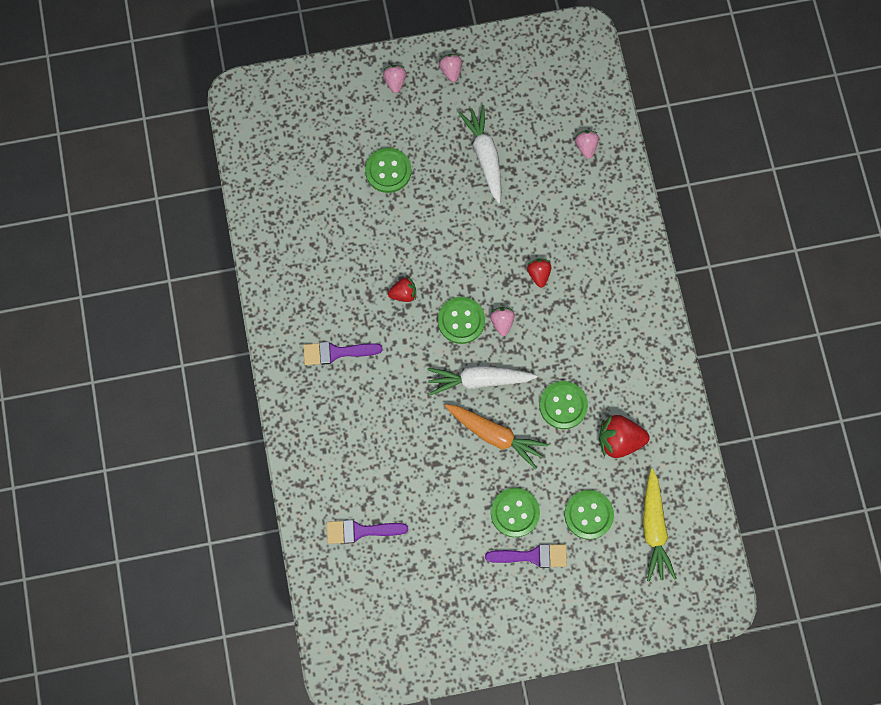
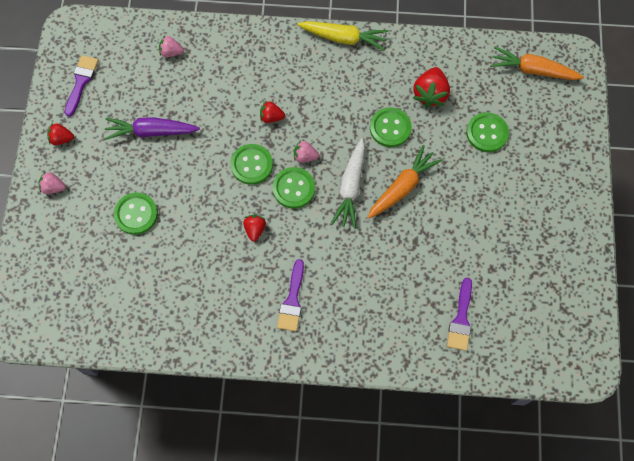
camera: 75 degrees left, 5 degrees down
pink strawberry [439,54,462,82] -> red strawberry [47,123,74,145]
white carrot [458,105,501,204] -> purple carrot [104,117,200,140]
purple brush [485,544,567,568] -> purple brush moved to [65,55,99,117]
green button [491,488,540,537] -> green button moved to [230,144,273,185]
yellow carrot [643,468,677,582] -> yellow carrot moved to [297,21,389,50]
none -> orange carrot [490,47,584,80]

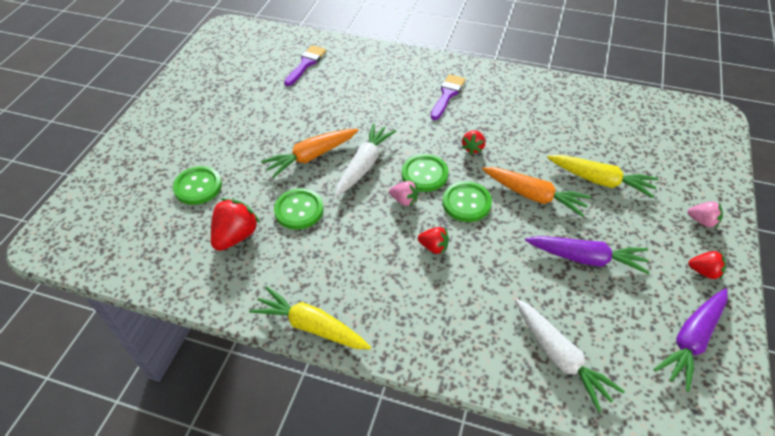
camera: 165 degrees left, 20 degrees down
purple brush [65,55,99,117] -> purple carrot [654,288,727,392]
green button [114,193,158,235] -> yellow carrot [547,155,658,198]
pink strawberry [159,36,184,57] -> white carrot [515,299,625,412]
orange carrot [490,47,584,80] -> orange carrot moved to [482,167,592,217]

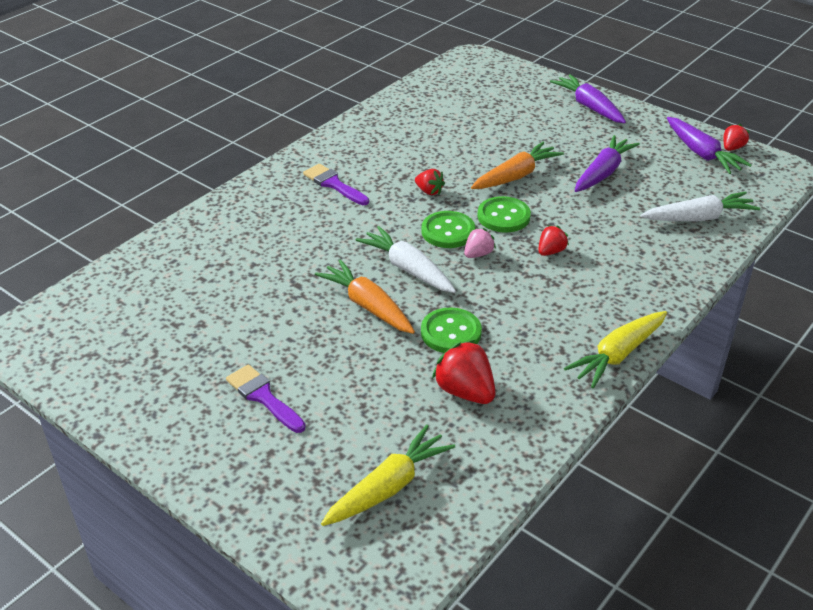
camera: 70 degrees left, 10 degrees down
green button [173,166,222,205] -> none
orange carrot [261,129,358,178] -> orange carrot turned 150 degrees clockwise [315,259,415,334]
purple brush [284,45,327,86] -> purple brush moved to [226,364,306,433]
yellow carrot [547,155,658,198] -> yellow carrot moved to [321,425,455,526]
pink strawberry [688,201,723,228] -> purple carrot [550,74,626,123]
red strawberry [688,251,726,279] -> red strawberry moved to [723,124,750,151]

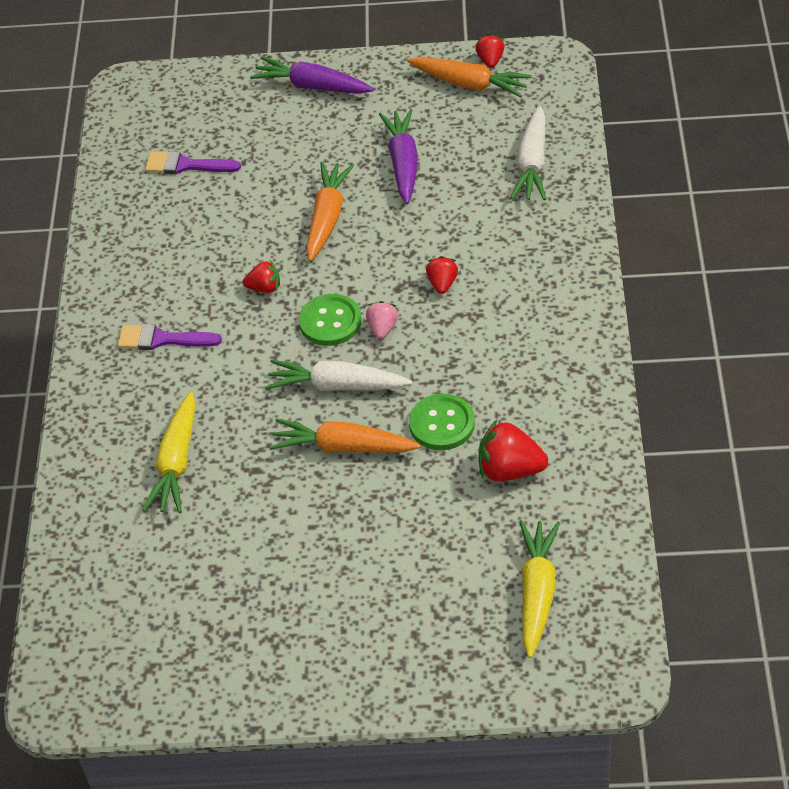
camera: 35 degrees left, 10 degrees up
purple brush [226,364,306,433] -> purple brush moved to [145,151,241,174]
green button [477,196,531,233] -> none
yellow carrot [564,311,667,388] -> yellow carrot moved to [142,392,195,513]
white carrot [641,192,760,221] -> white carrot turned 150 degrees clockwise [511,105,546,200]
purple carrot [667,117,752,174] -> orange carrot [407,57,532,98]

